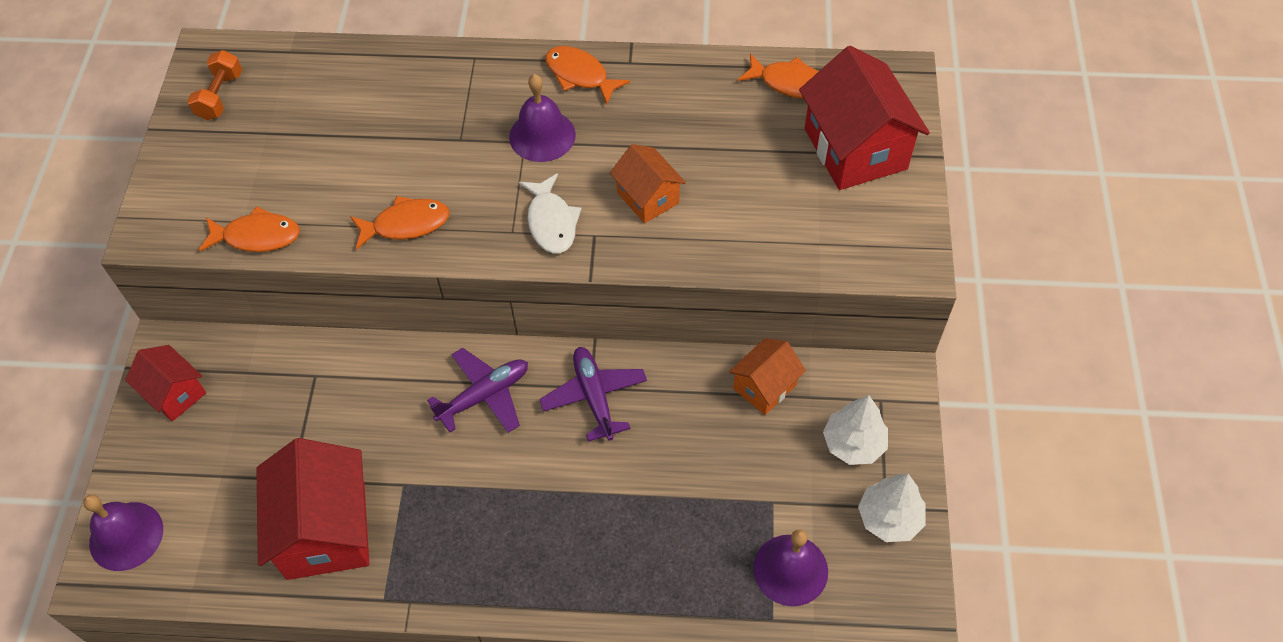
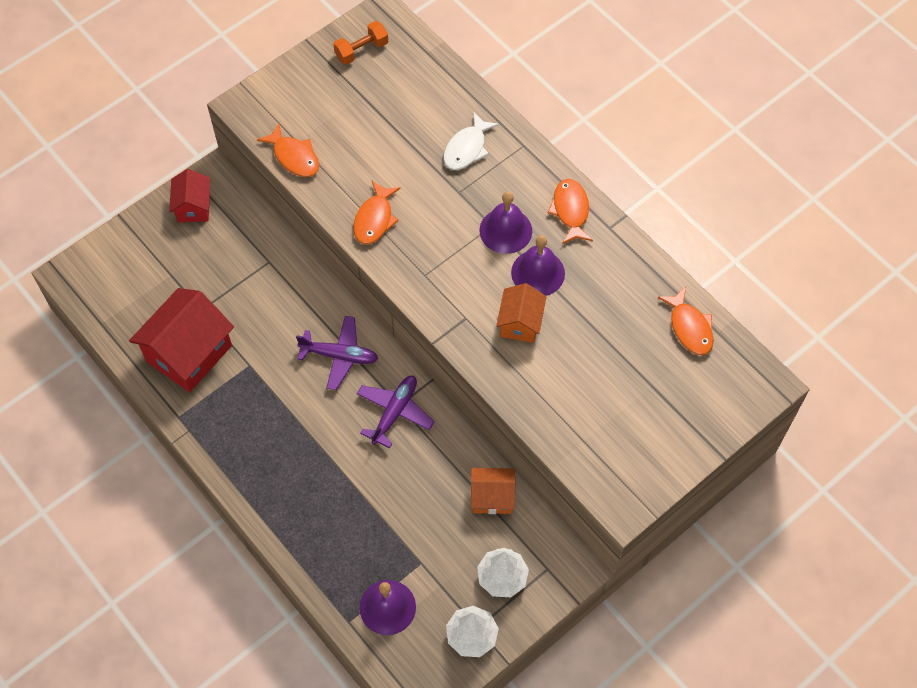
camera: 45 degrees right, 5 degrees up
purple bell [83,495,163,571] -> purple bell moved to [511,235,565,296]
orange fish [350,196,450,250] -> orange fish turned 75 degrees clockwise [353,181,401,244]
white fish [519,173,582,254] -> white fish moved to [443,111,499,170]
red house [799,46,930,190] -> none

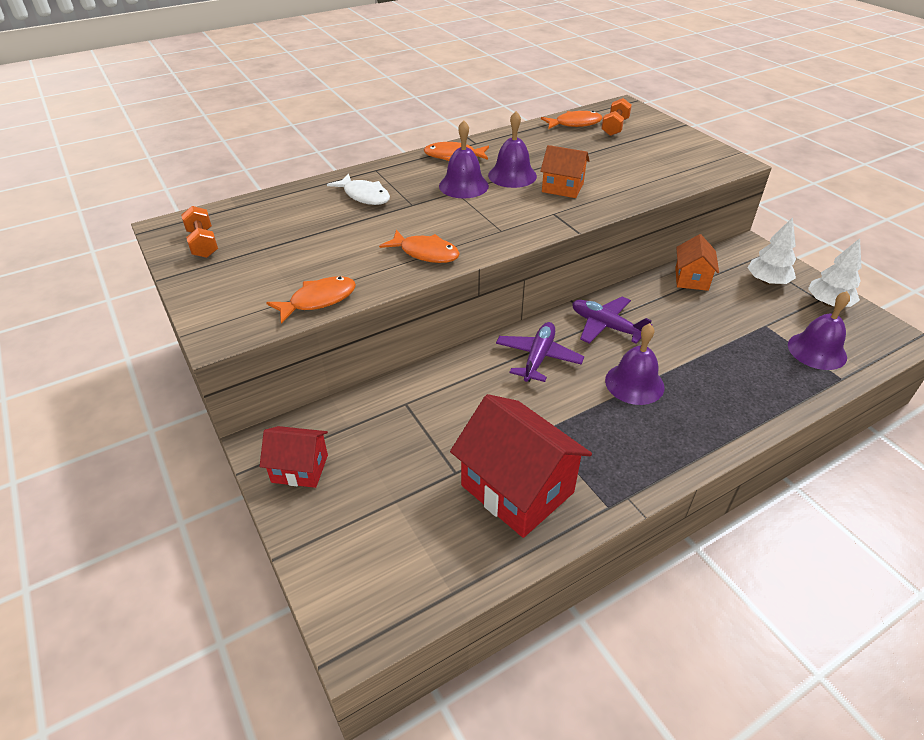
camera: 80 degrees left, 20 degrees down
none -> orange dumbbell [601,98,632,136]
none -> purple bell [605,323,665,405]

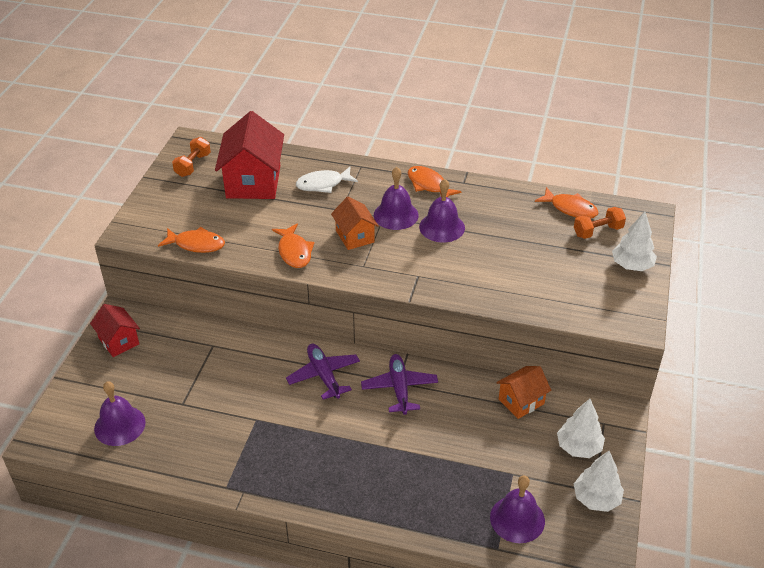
camera: 45 degrees right, 0 degrees up
white fish [327,174,390,205] -> white fish turned 75 degrees clockwise [296,167,358,193]
red house [450,394,592,538] -> red house moved to [215,111,284,199]
purple plane [496,322,584,382] -> purple plane turned 90 degrees counterclockwise [286,344,360,400]
orange house [540,145,590,198] -> orange house moved to [331,197,379,250]
purple bell [605,323,665,405] -> purple bell moved to [94,381,146,446]
none -> white tree [612,211,657,271]

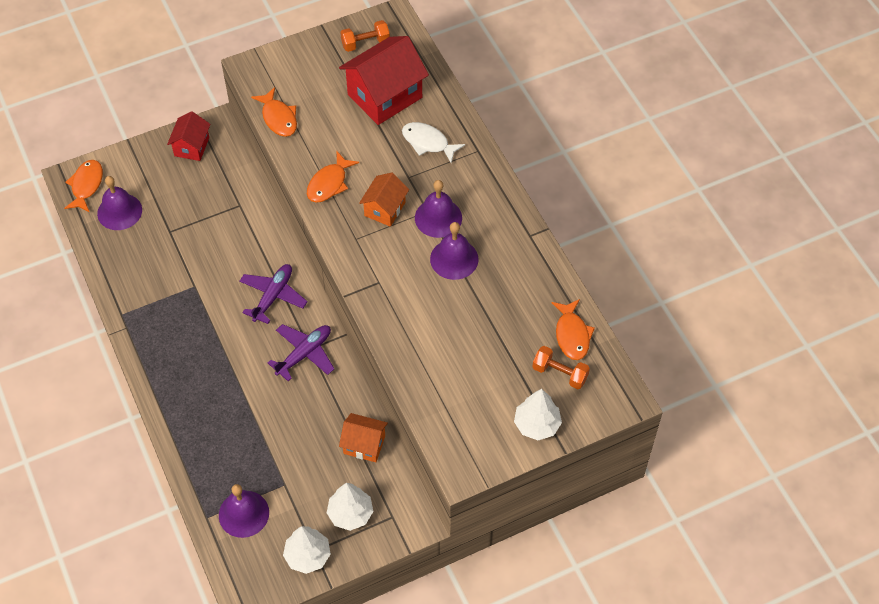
camera: 50 degrees right, 15 degrees up
orange fish [408,166,462,197] -> orange fish moved to [64,160,103,212]

